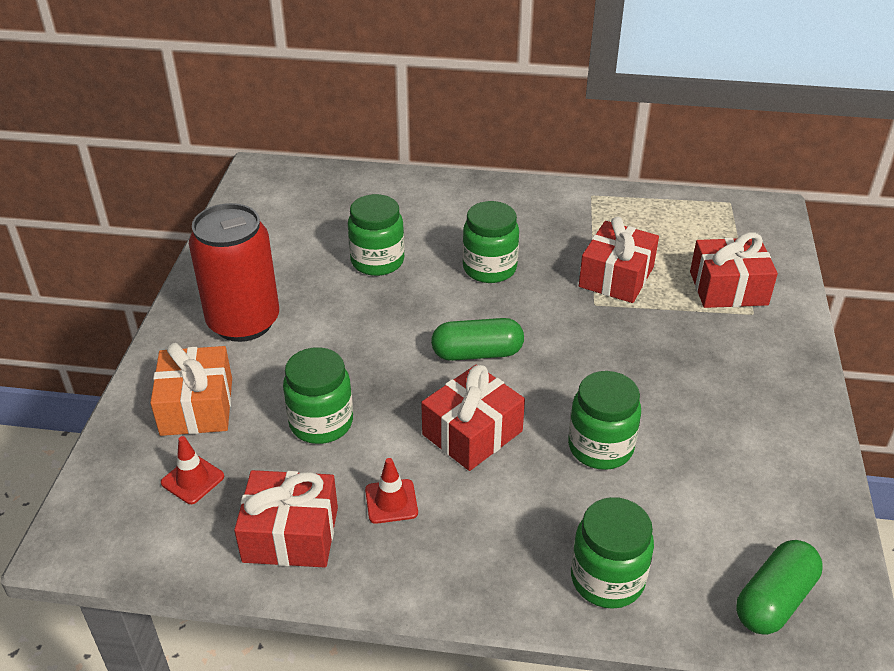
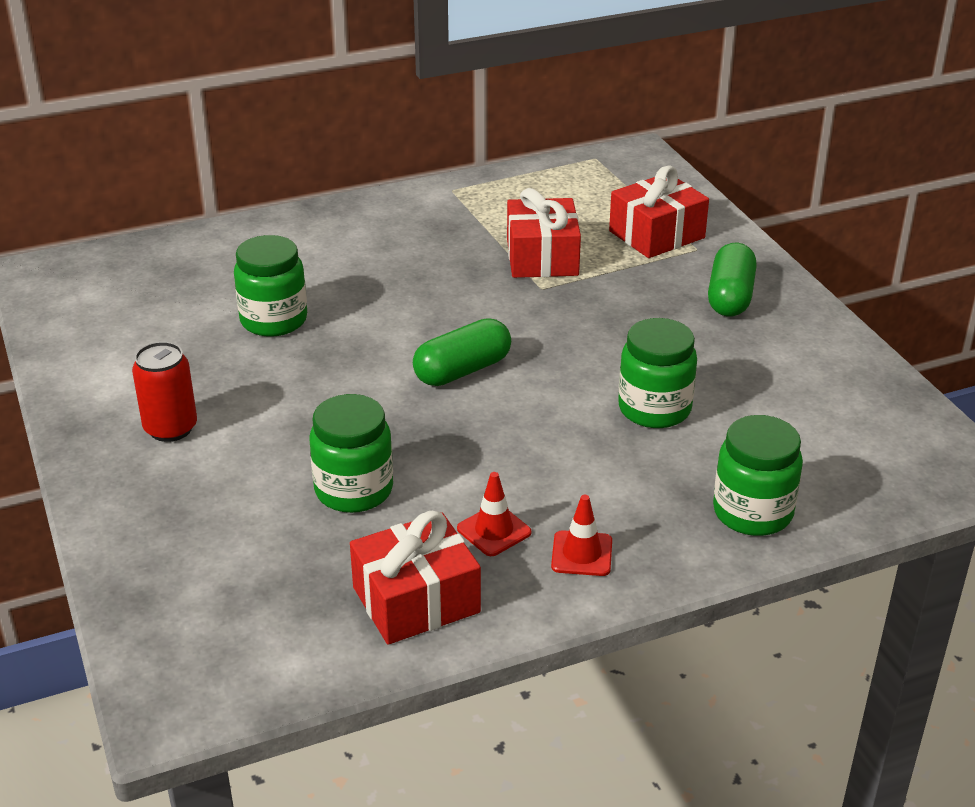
camera: 30 degrees left, 5 degrees down
orange gift [150,343,232,436] -> none
red traffic cone [161,436,224,504] -> red traffic cone moved to [551,495,612,576]
red can [189,203,279,342] -> red can [132,342,197,442], size x0.57
red gift [421,365,525,471] -> none
green jar [463,201,519,283] -> none
green capsule [736,540,823,635] -> green capsule moved to [708,243,757,317]

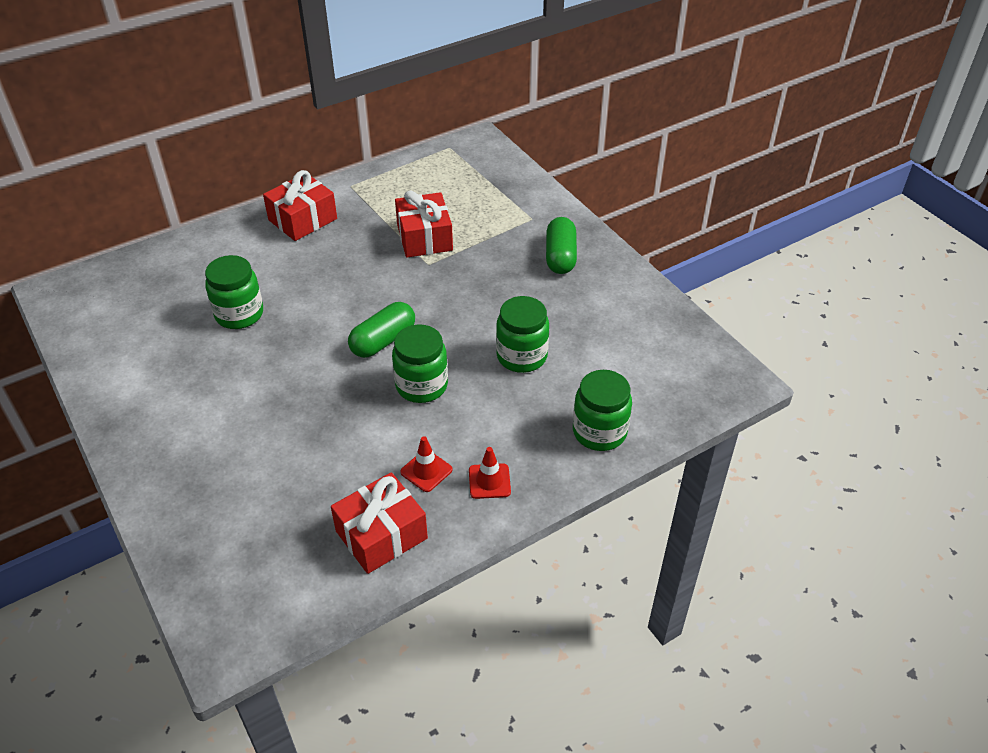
camera: 10 degrees left, 10 degrees up
red can [132,342,197,442] -> none
green jar [310,394,393,513] -> green jar moved to [392,324,448,403]
red gift [609,166,709,258] -> red gift moved to [263,170,337,241]

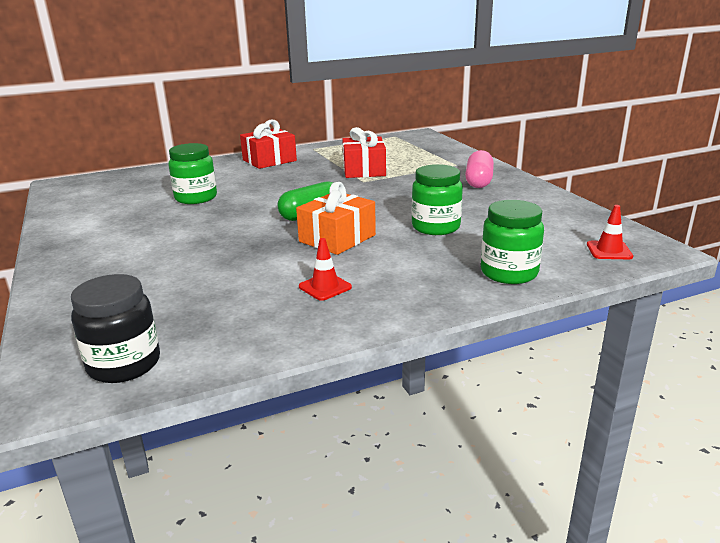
camera: 10 degrees right, 20 degrees down
red gift [331,472,428,574] -> none
green jar [392,324,448,403] -> orange gift [296,182,376,255]
red traffic cone [469,447,511,499] -> red traffic cone moved to [587,205,633,259]
green capsule [546,217,577,274] -> pink capsule [465,150,494,188]
none -> black jar [71,274,160,383]

